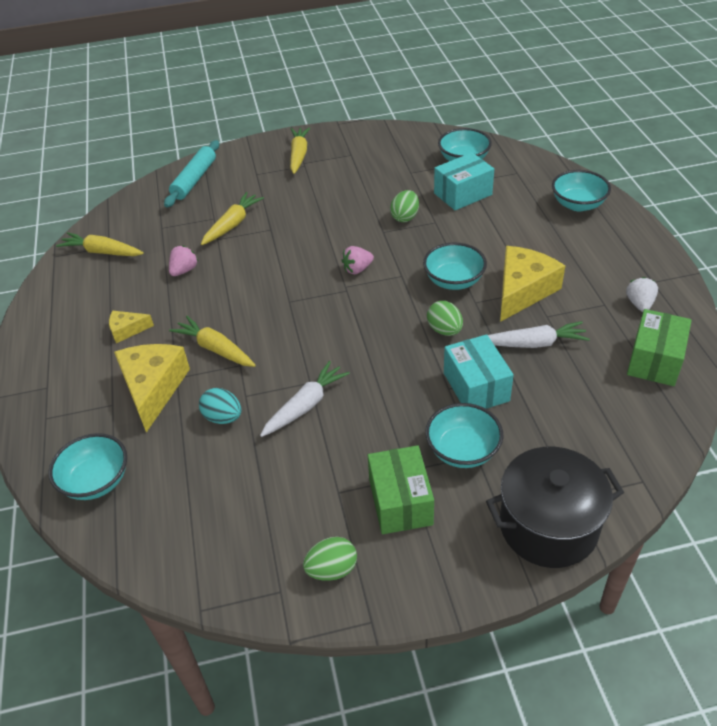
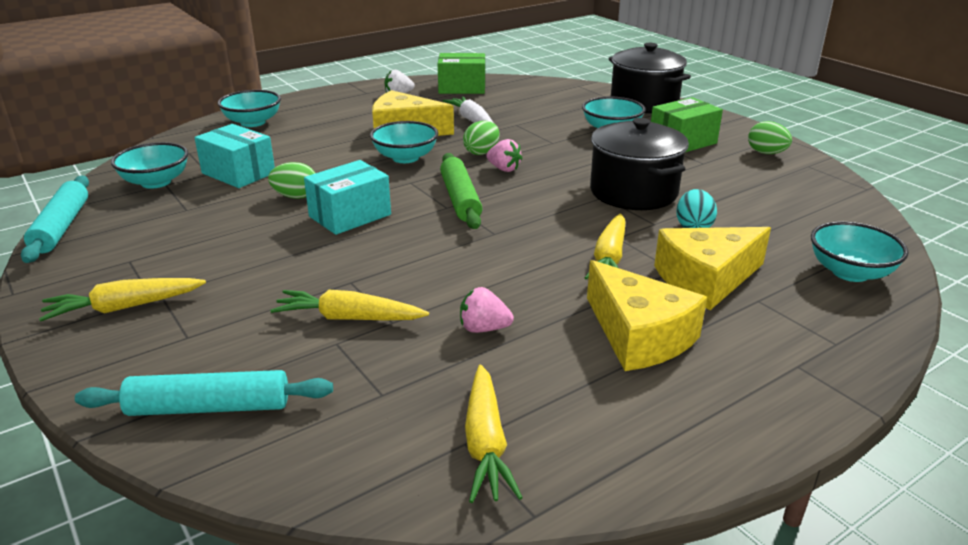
camera: 115 degrees left, 15 degrees down
yellow cheese [109,310,154,343] -> yellow cheese [587,260,707,371], size x1.99
white carrot [260,361,350,437] -> black pot [590,118,689,210]
pink strawberry [341,246,374,274] -> pink strawberry moved to [486,139,522,172]
turquoise box [444,334,514,409] -> turquoise box moved to [304,160,391,235]
none -> turquoise rolling pin [21,175,89,263]
none -> green rolling pin [440,153,482,229]

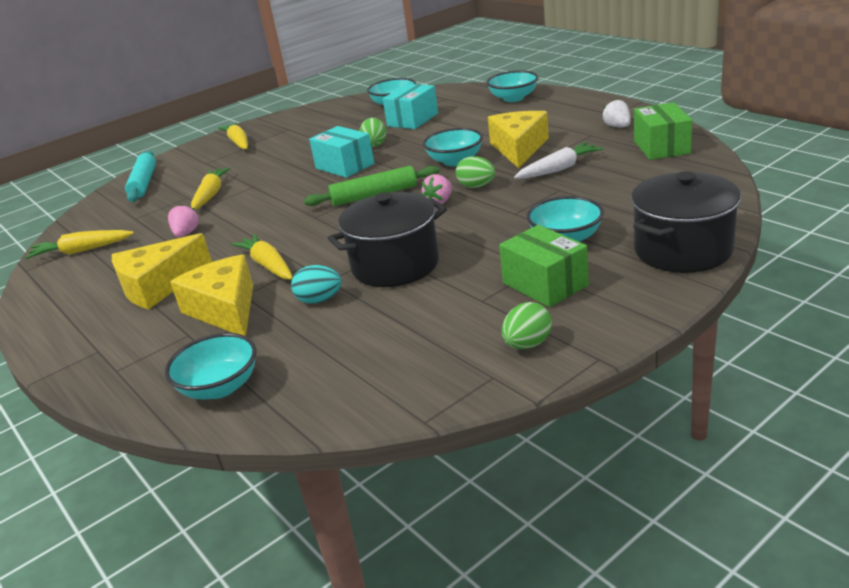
camera: 90 degrees right, 0 degrees up
turquoise rolling pin [21,175,89,263] -> none
yellow carrot [585,214,625,280] -> yellow carrot turned 45 degrees clockwise [231,234,293,279]

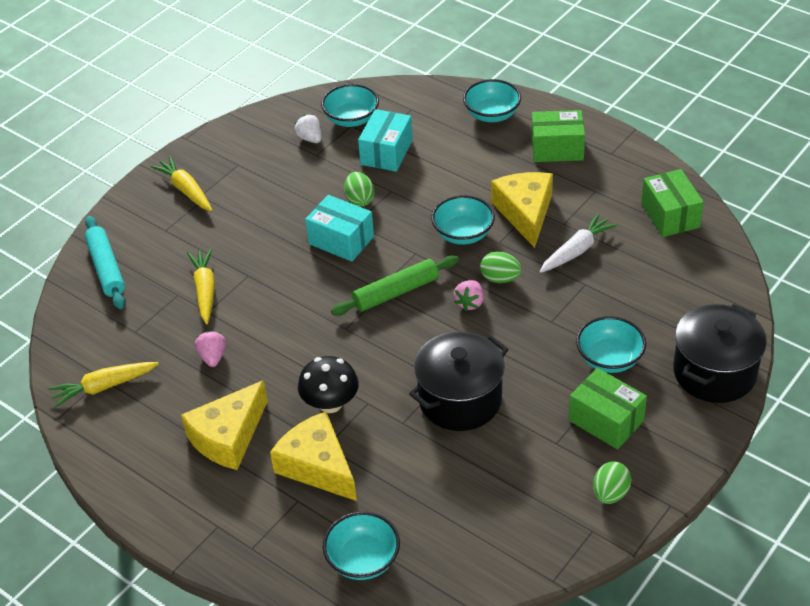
camera: 15 degrees left, 15 degrees up
yellow carrot [231,234,293,279] -> black mushroom [298,356,359,413]
turquoise egg [291,265,342,304] -> none
white strawberry [602,100,630,127] -> white strawberry moved to [294,114,322,143]
none -> green box [531,110,585,162]

